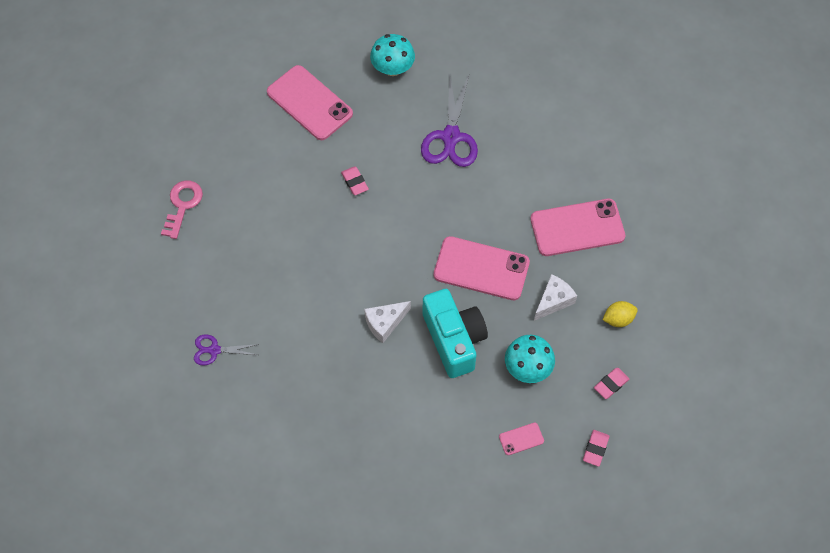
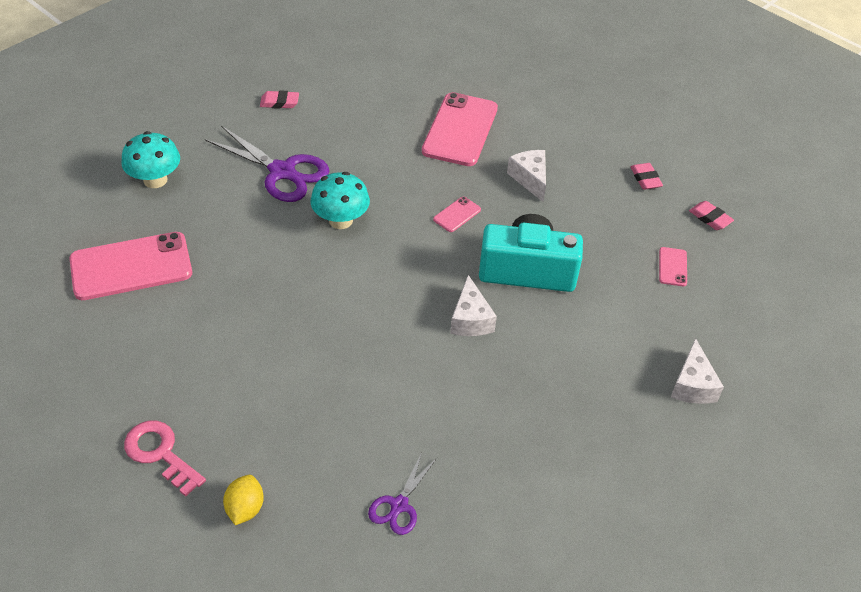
camera: 65 degrees left, 15 degrees down
pink eraser [341,166,369,195] -> pink eraser moved to [260,90,299,109]
pink phone [434,236,530,300] -> pink phone [433,197,481,232], size x0.44
turquoise mushroom [505,335,555,383] -> turquoise mushroom moved to [310,172,370,229]
yellow lemon [603,301,638,327] -> yellow lemon moved to [223,475,264,525]
none -> white cheese [671,338,724,404]

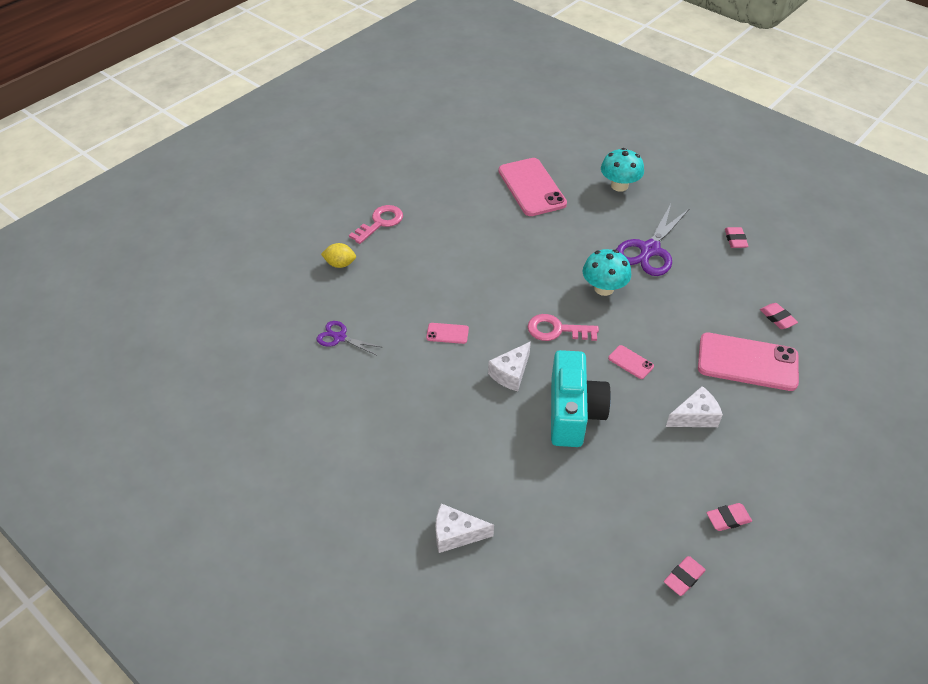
camera: 90 degrees right, 0 degrees up
white cheese [450,275,497,336] -> white cheese turned 45 degrees counterclockwise [488,341,531,391]
pink phone [659,247,687,286] -> pink phone moved to [426,323,469,344]
none -> pink key [527,314,599,341]
none -> pink eraser [760,303,798,329]

